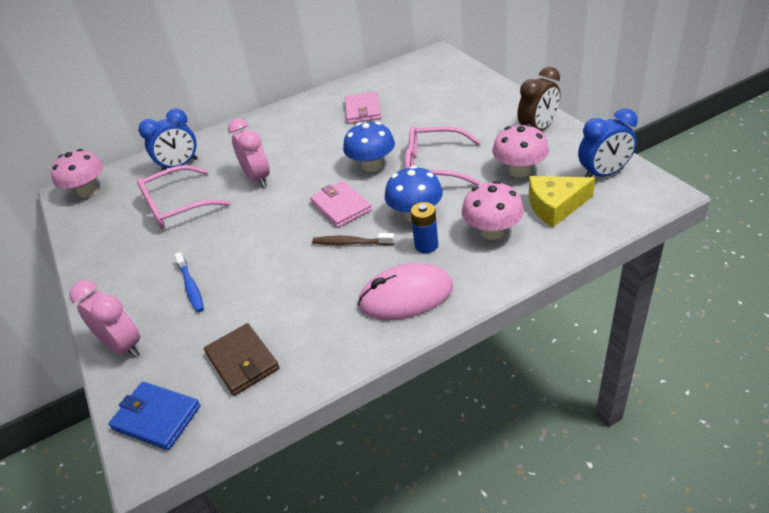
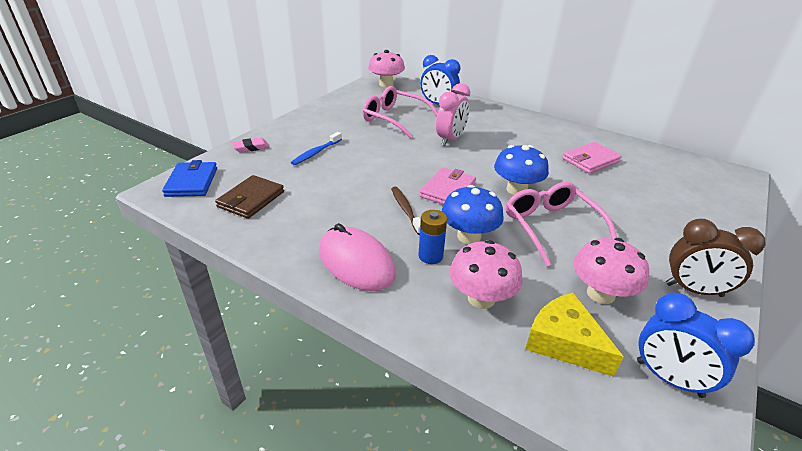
camera: 55 degrees right, 5 degrees down
pink clock [69,280,140,358] -> pink eraser [232,137,269,153]

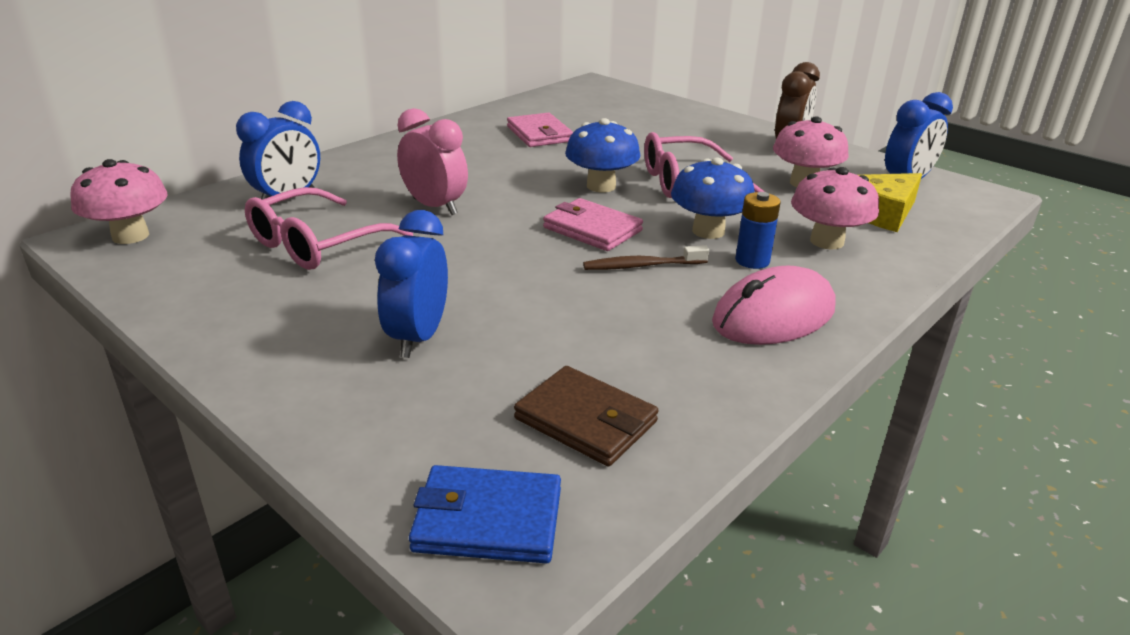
camera: 80 degrees left, 5 degrees down
pink eraser [232,137,269,153] -> none
blue toothbrush [291,132,342,165] -> blue clock [375,210,448,358]

